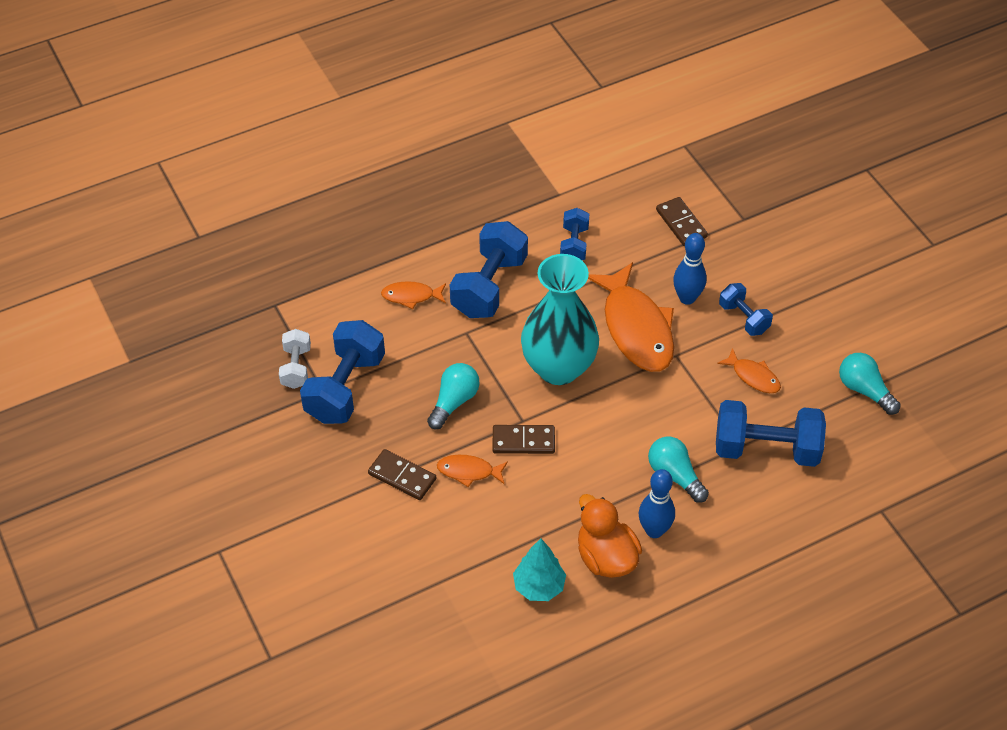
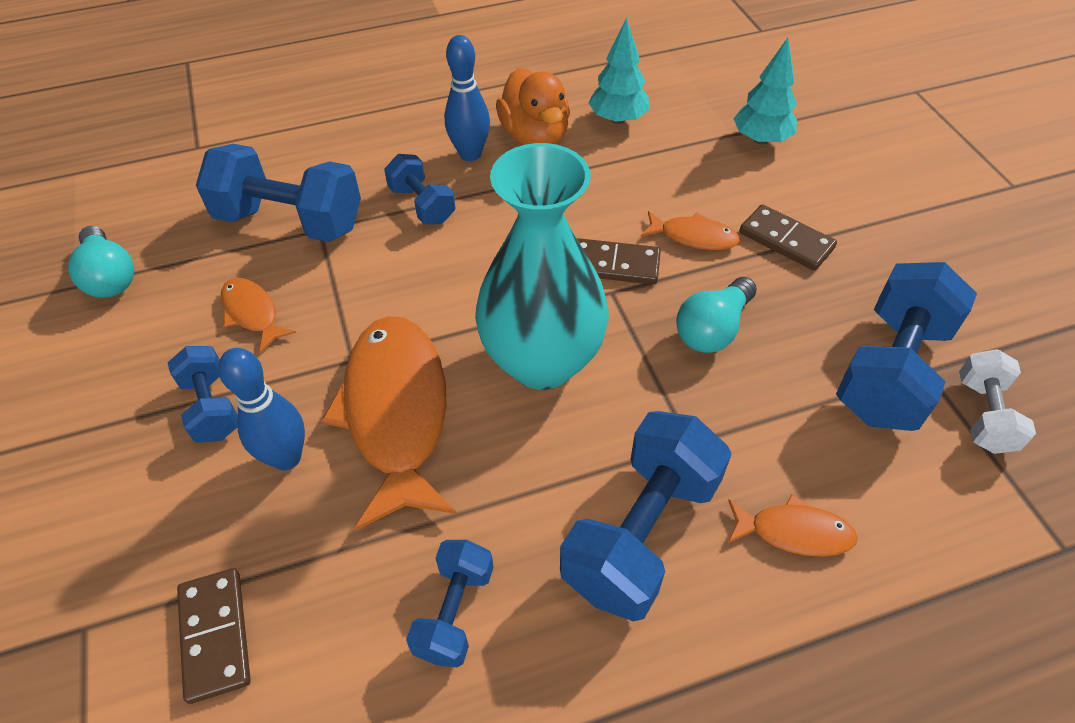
camera: 170 degrees left, 0 degrees up
turquoise light bulb [648,437,709,503] -> blue dumbbell [384,154,455,224]
none -> turquoise tree [733,38,797,144]

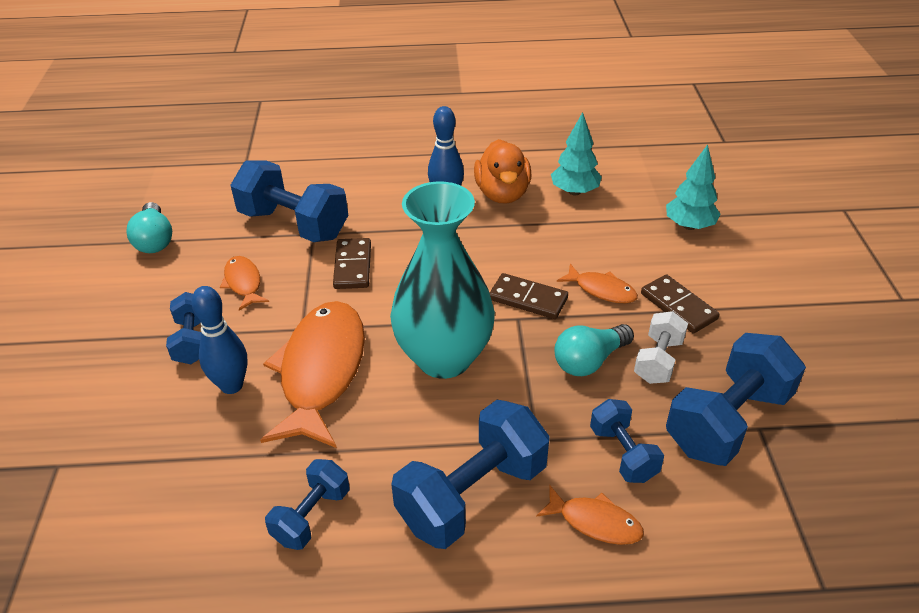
camera: 15 degrees right, 10 degrees down
brown domino [177,568,251,704] -> brown domino moved to [333,238,371,289]
blue dumbbell [384,154,455,224] -> blue dumbbell moved to [590,399,664,483]
white dumbbell [959,349,1036,454] -> white dumbbell moved to [634,311,688,384]

